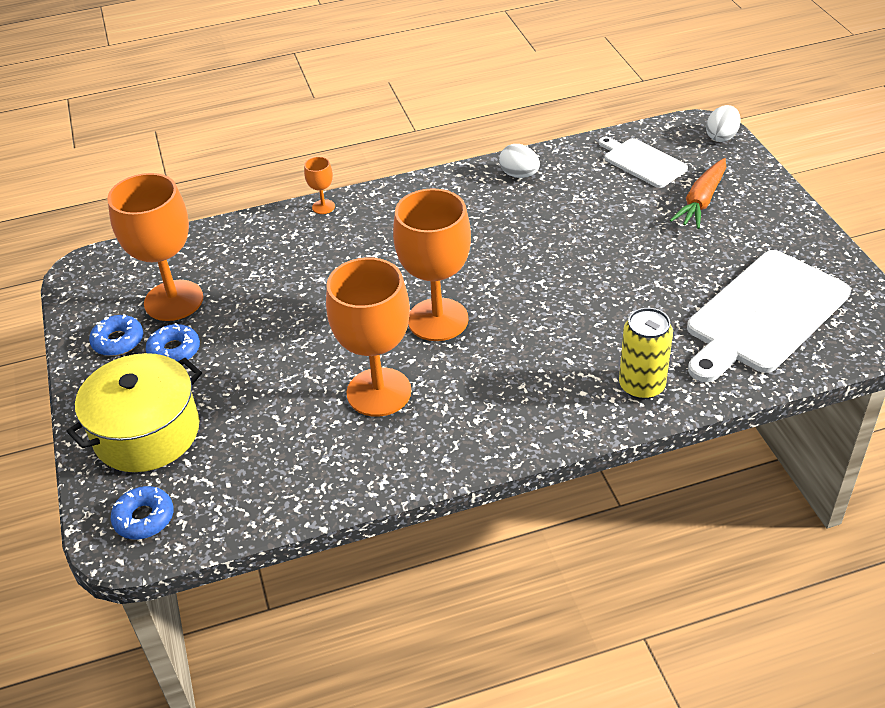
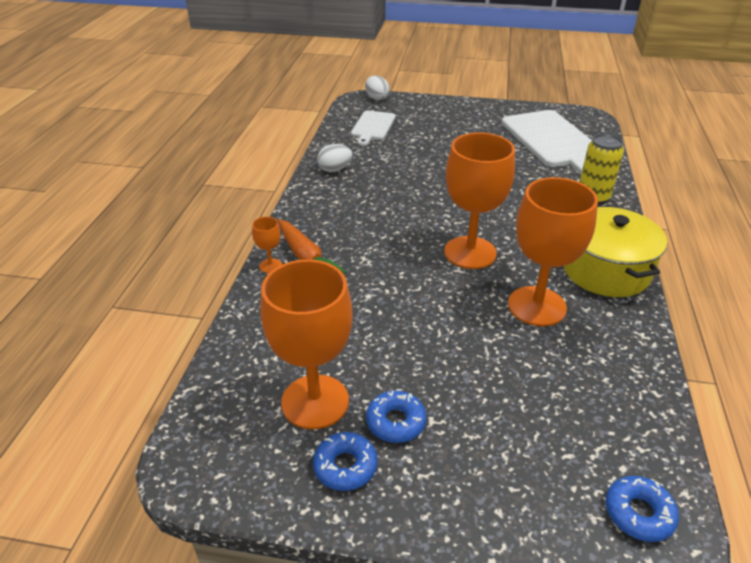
camera: 65 degrees left, 5 degrees down
yellow pot [66,353,202,472] -> yellow pot moved to [564,207,667,297]
white cutting board [599,136,688,188] -> white cutting board turned 60 degrees counterclockwise [351,110,396,146]
orange carrot [670,158,726,229] -> orange carrot moved to [278,219,346,273]

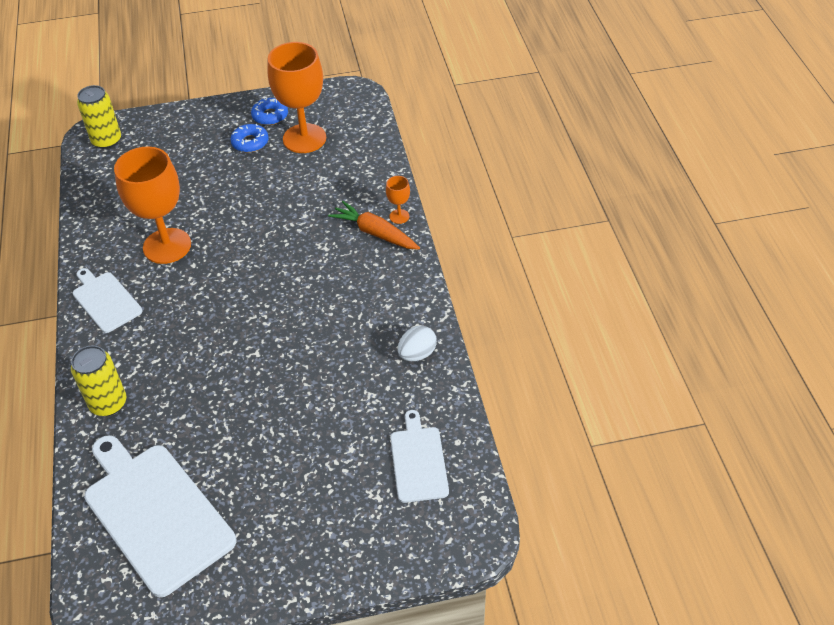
camera: 160 degrees right, 10 degrees up
white egg [365,75,390,100] -> none
orange goblet [444,133,515,269] -> none
yellow pot [564,207,667,297] -> white cutting board [73,268,143,333]
blue donut [605,476,679,542] -> yellow can [77,85,121,149]

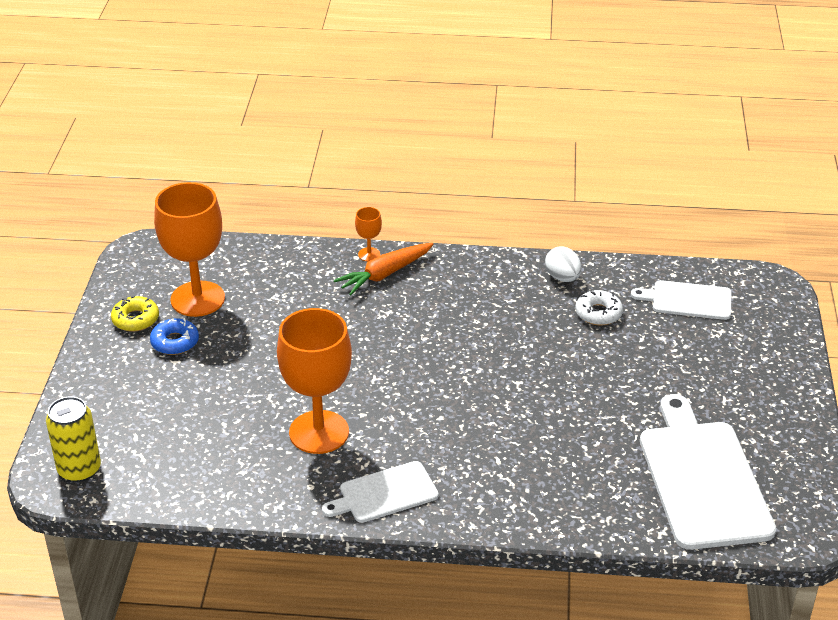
camera: 75 degrees left, 10 degrees down
yellow can [71,345,126,416] -> none
white cutting board [84,435,236,597] -> white cutting board turned 105 degrees clockwise [640,394,776,550]
blue donut [251,97,288,125] -> yellow donut [111,296,159,332]
none -> white donut [575,290,623,325]

